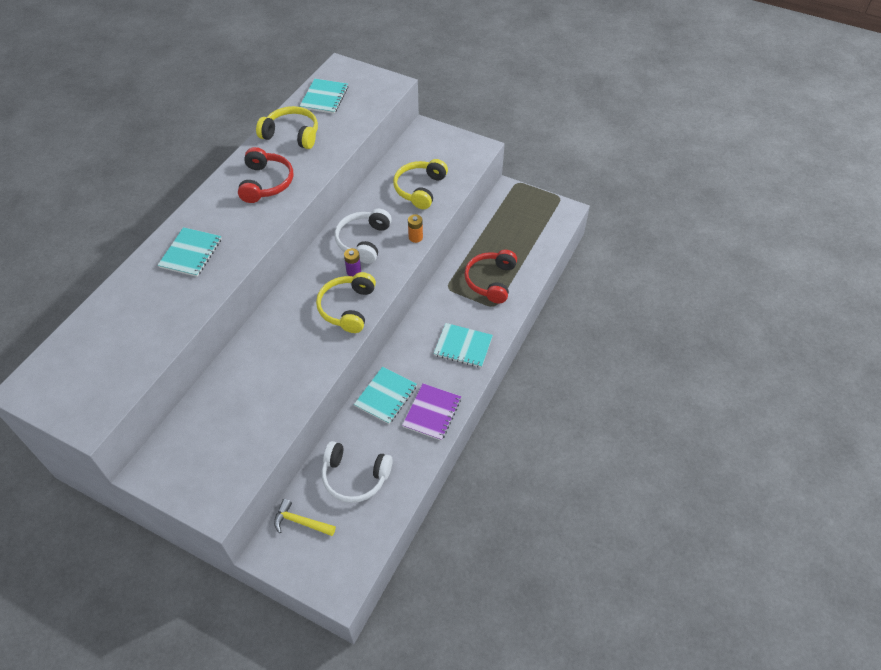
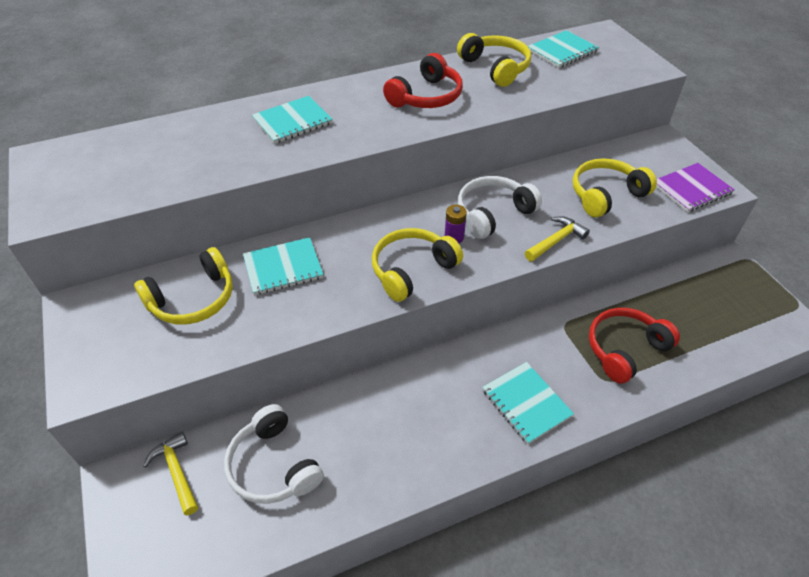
camera: 40 degrees right, 5 degrees down
turquoise notebook [354,367,417,424] -> turquoise notebook moved to [243,237,324,295]
purple notebook [402,383,461,441] -> purple notebook moved to [656,163,735,212]
orange battery [408,214,423,243] -> yellow hammer [525,216,590,261]
none -> yellow headphones [134,247,233,325]

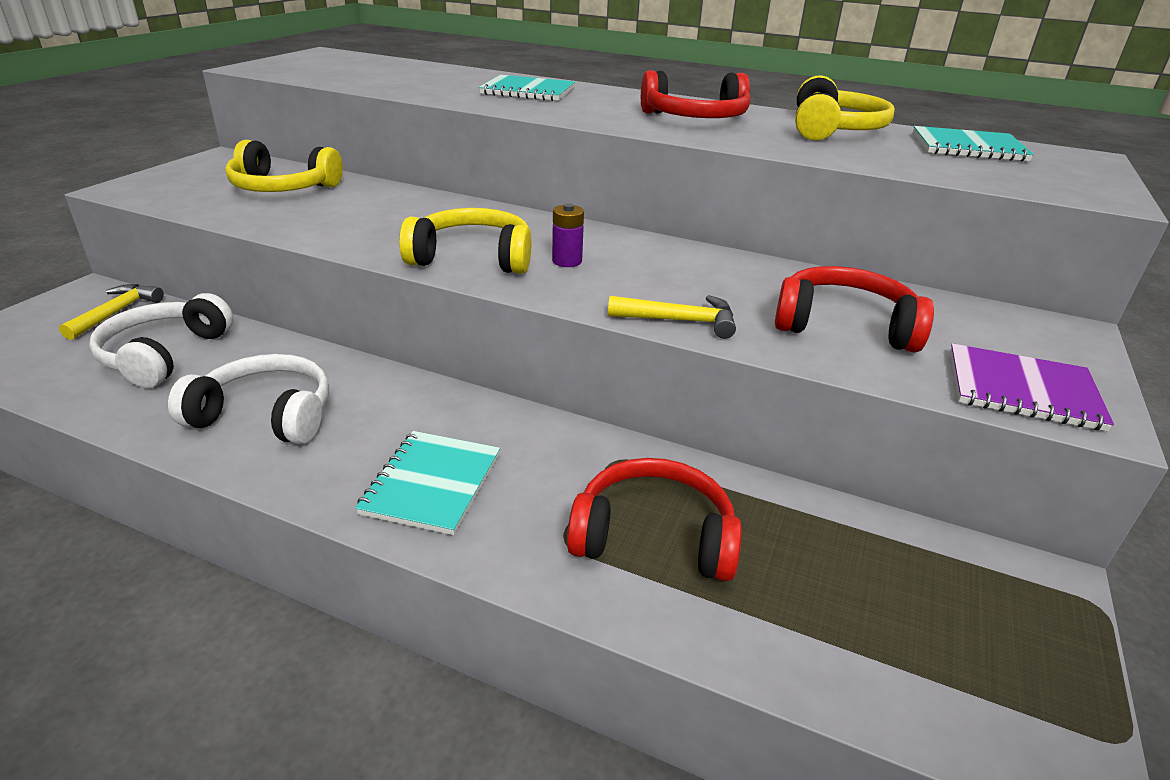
camera: 45 degrees right, 15 degrees down
turquoise notebook [243,237,324,295] -> none
white headphones [458,176,542,239] -> white headphones moved to [168,354,329,444]
yellow headphones [573,158,657,217] -> red headphones [775,266,934,353]

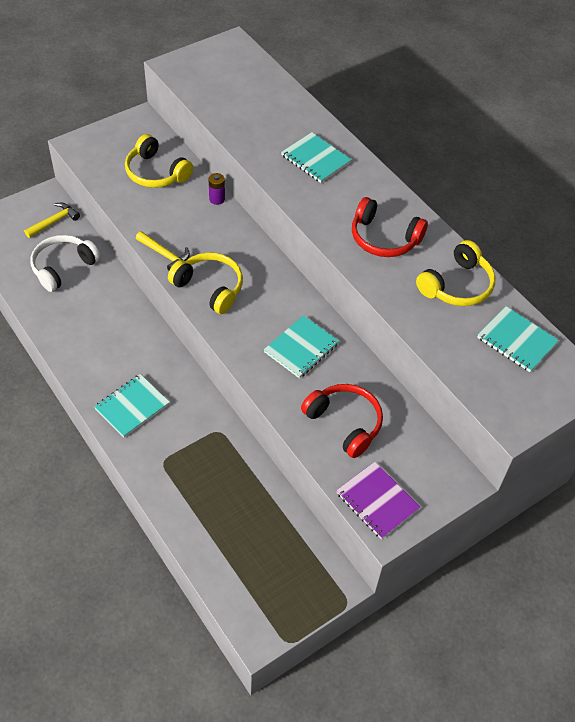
camera: 30 degrees right, 20 degrees up
white headphones [168,354,329,444] -> none
purple battery [552,203,584,267] -> purple battery moved to [209,173,225,205]
red headphones [567,458,742,581] -> none
yellow hammer [608,295,736,339] -> yellow hammer moved to [136,231,190,270]
none -> turquoise notebook [264,315,339,378]

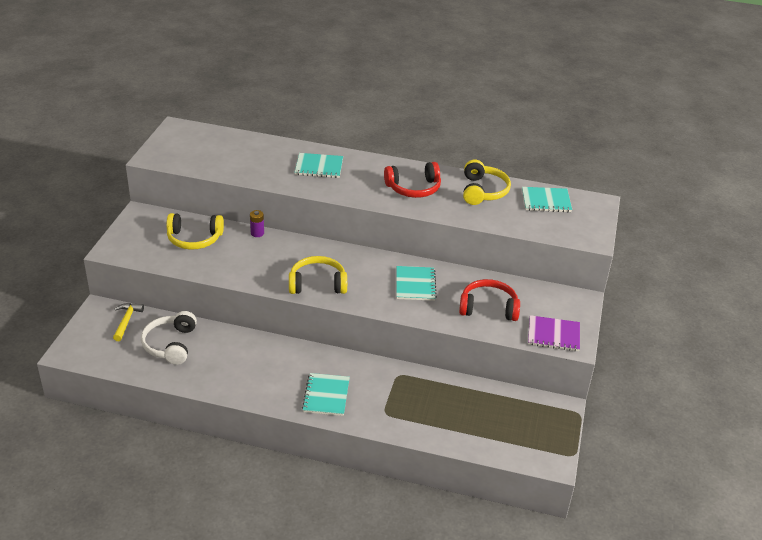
camera: 40 degrees left, 15 degrees down
yellow hammer [136,231,190,270] -> none

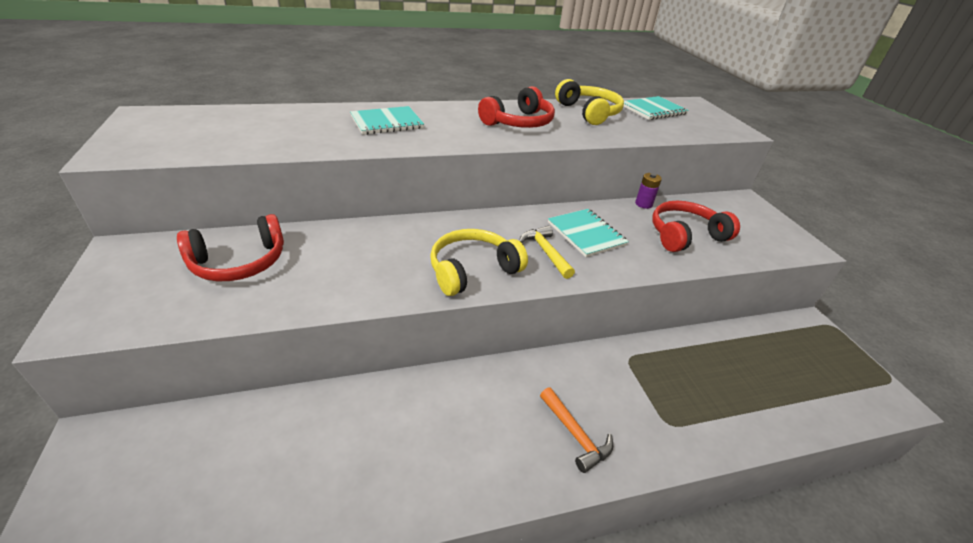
camera: 30 degrees left, 0 degrees up
yellow hammer [113,303,144,341] -> yellow hammer moved to [519,226,575,279]
white headphones [141,311,197,365] -> none
yellow headphones [166,213,224,250] -> red headphones [177,214,284,281]
purple battery [250,210,264,237] -> purple battery moved to [635,173,662,209]
turquoise notebook [302,373,350,416] -> orange hammer [540,387,613,473]
purple notebook [528,315,580,351] -> none

